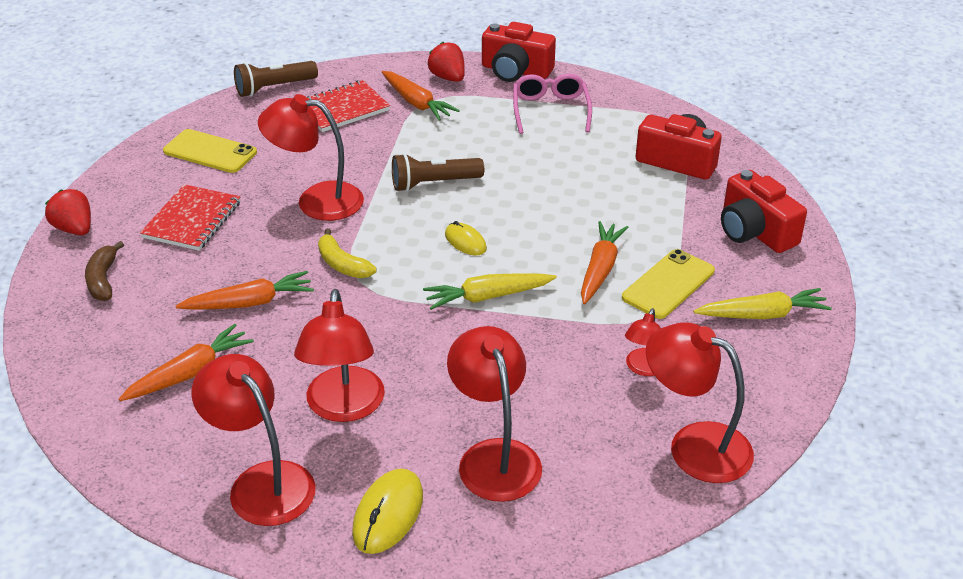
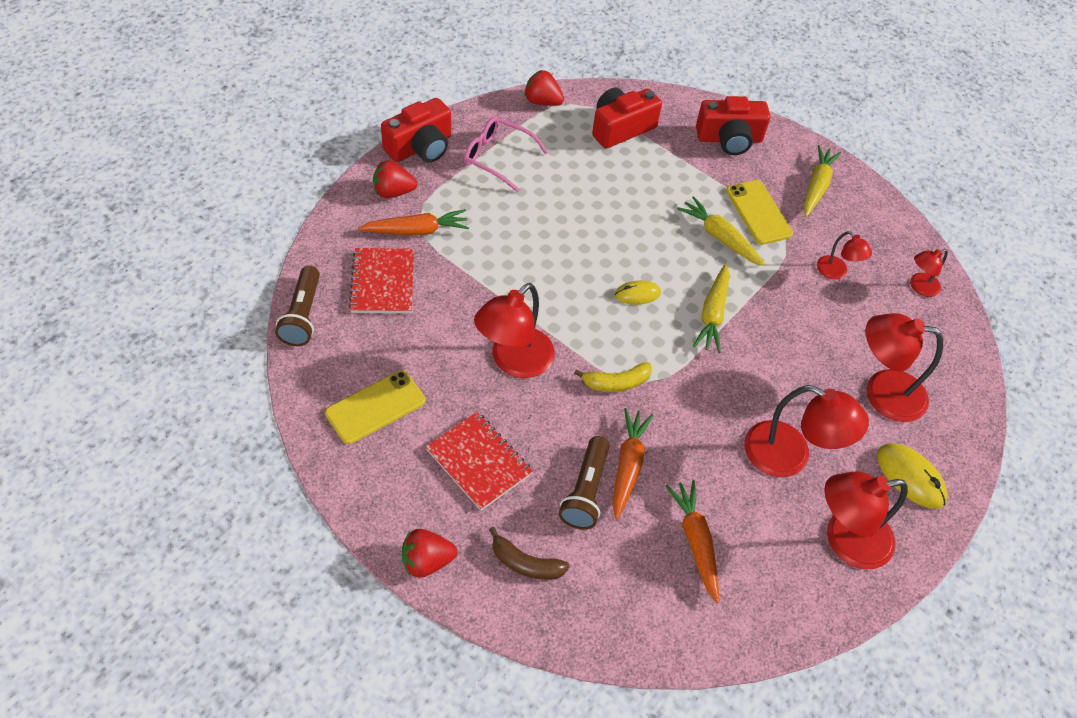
camera: 65 degrees left, 15 degrees up
brown flashlight [392,153,484,192] -> brown flashlight moved to [559,436,609,530]
orange carrot [581,221,629,304] -> yellow carrot [677,196,765,266]
red lamp [646,322,754,483] -> red lamp [910,249,948,297], size x0.54
none -> red strawberry [525,70,564,106]

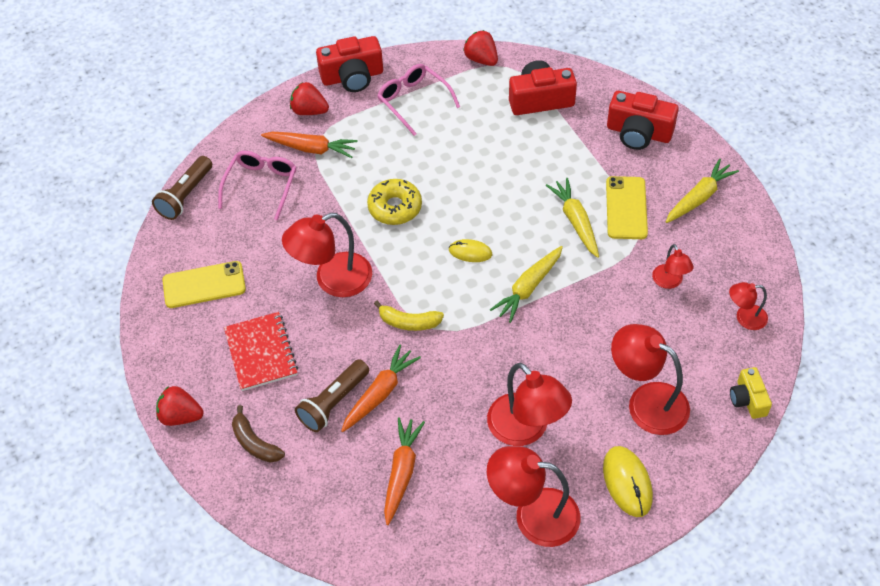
camera: 30 degrees right, 0 degrees up
red notebook [348,248,414,313] -> pink glasses [218,151,297,220]
none -> yellow donut [367,179,422,225]
none -> yellow camera [730,367,772,419]

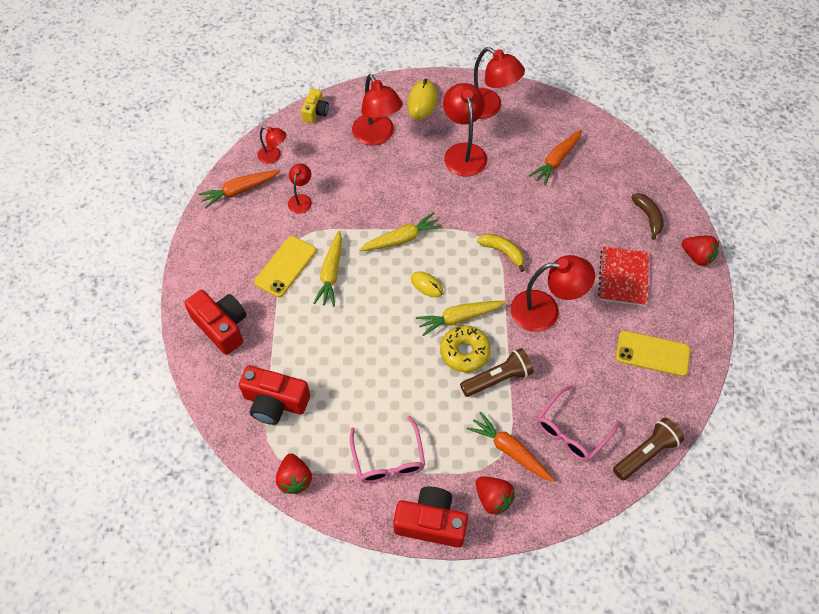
camera: 155 degrees left, 5 degrees up
brown flashlight [295,359,369,432] -> brown flashlight moved to [460,348,534,397]
orange carrot [341,345,421,432] -> orange carrot moved to [198,170,280,208]
yellow carrot [666,159,739,223] -> yellow carrot moved to [416,301,506,336]

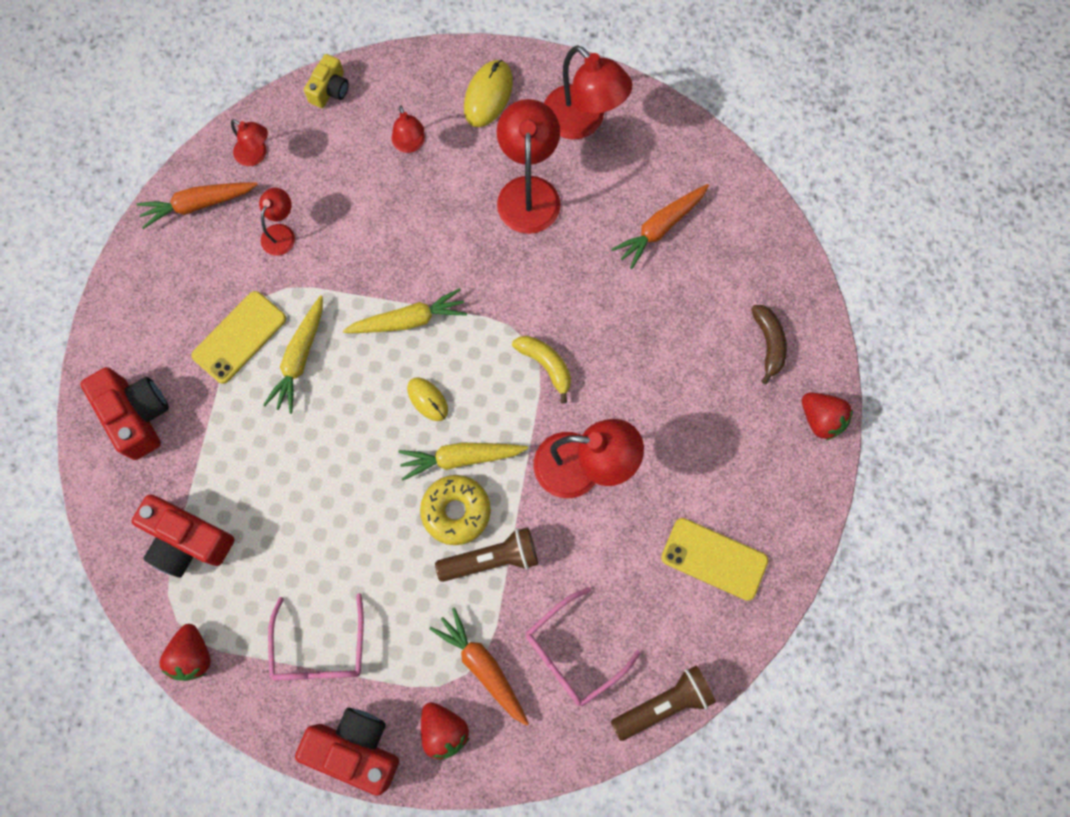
camera: 10 degrees right, 15 degrees up
red lamp [352,74,403,145] -> red lamp [391,105,425,153], size x0.54
red notebook [598,246,649,306] -> none

